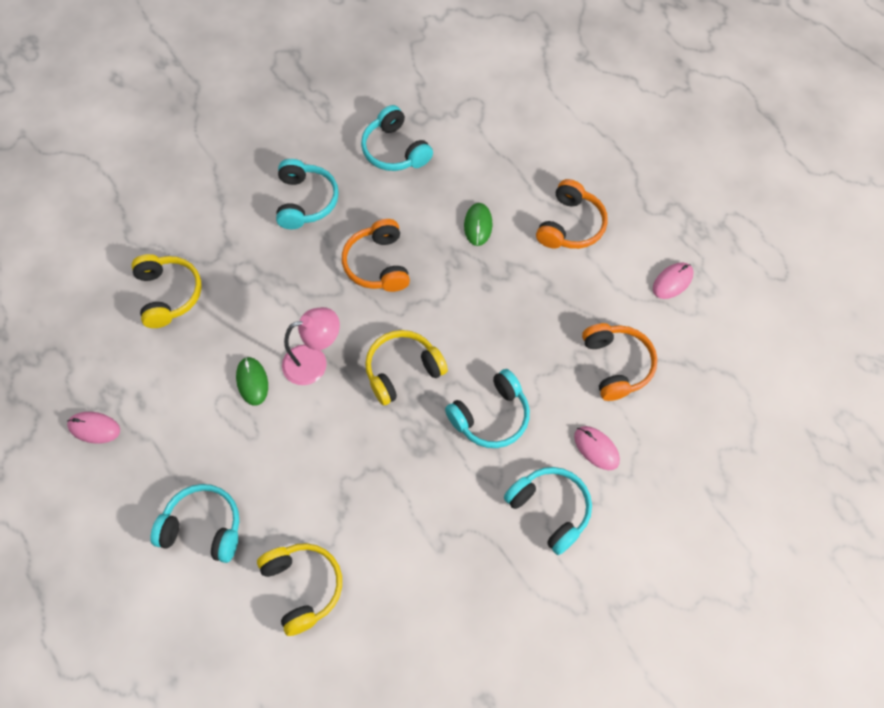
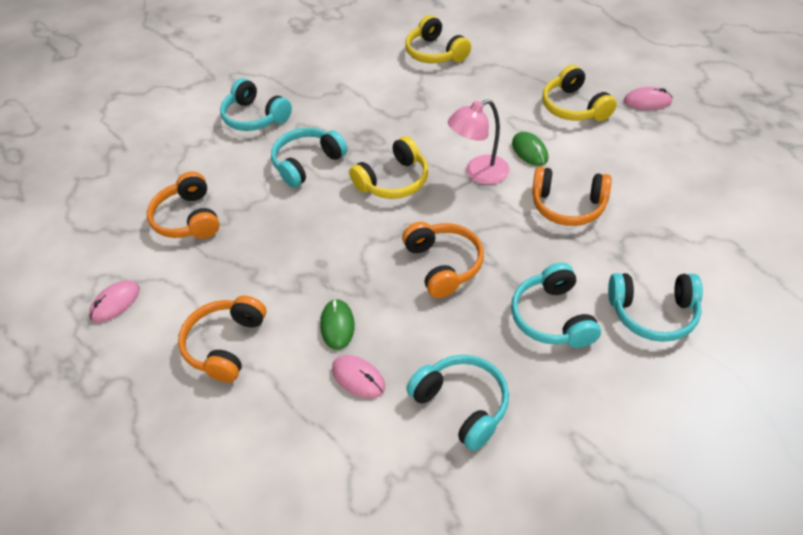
camera: 175 degrees right, 15 degrees down
yellow headphones [131,254,202,328] -> yellow headphones moved to [542,65,617,121]
turquoise headphones [150,484,239,563] -> turquoise headphones moved to [608,273,703,342]
pink mouse [574,426,620,470] -> pink mouse moved to [332,355,385,398]
none -> orange headphones [532,167,612,226]

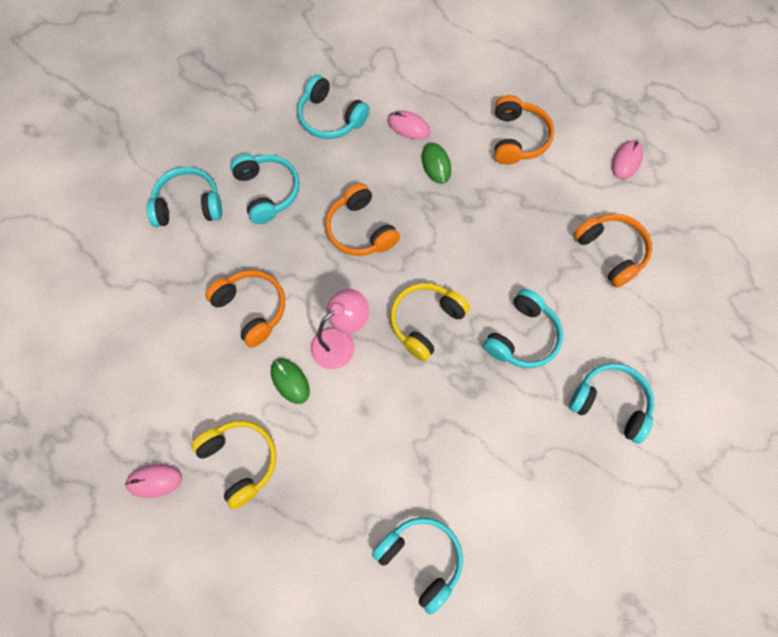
camera: 165 degrees right, 20 degrees up
yellow headphones [405,15,471,63] -> turquoise headphones [372,517,463,615]
orange headphones [532,167,612,226] -> orange headphones turned 45 degrees clockwise [205,270,285,348]

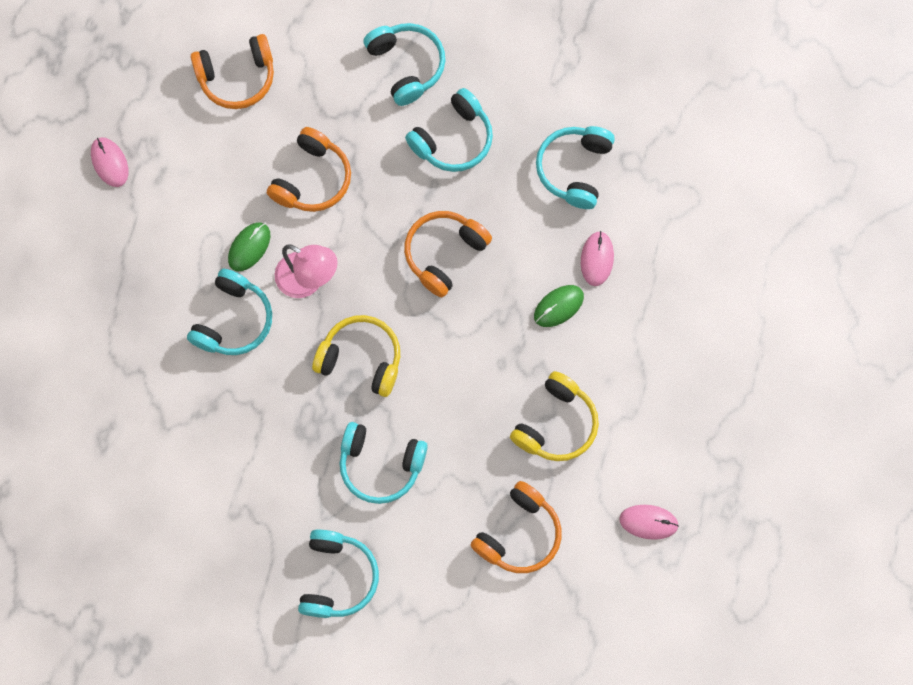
camera: 70 degrees right, 5 degrees up
yellow headphones [191,421,277,510] -> yellow headphones moved to [510,371,599,461]
turquoise headphones [372,517,463,615] -> turquoise headphones moved to [187,269,272,355]
orange headphones [494,95,554,165] -> orange headphones moved to [191,34,274,109]

